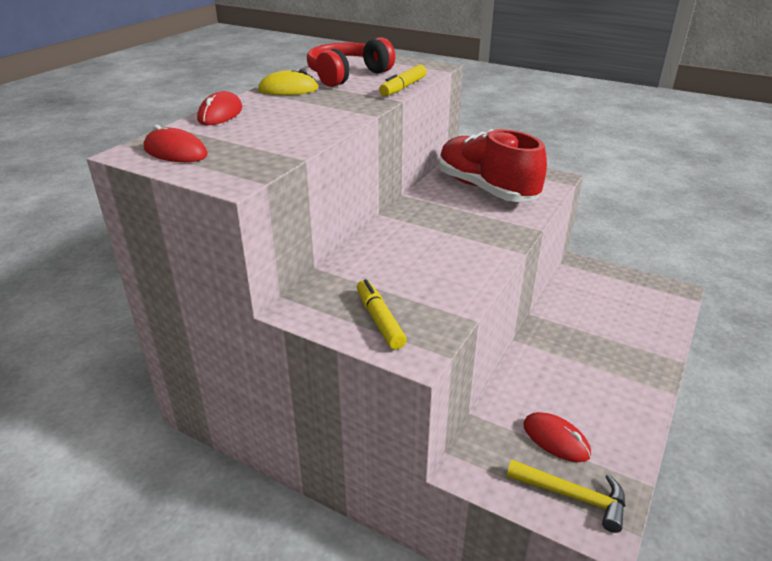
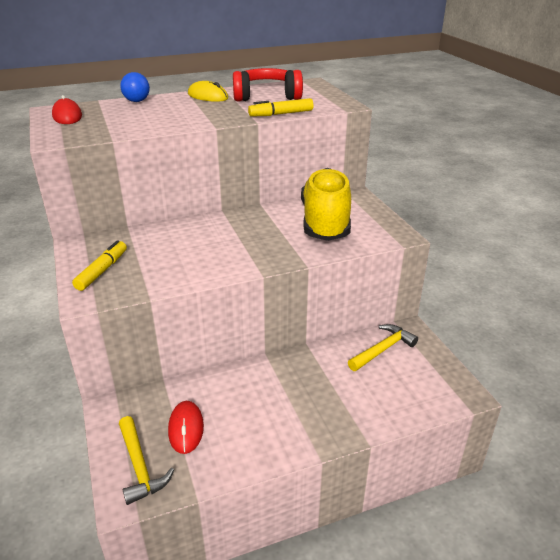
camera: 40 degrees right, 0 degrees up
red mouse [197,91,242,125] -> blue ball [120,72,150,102]
red shoe [439,129,547,202] -> yellow shoe [301,168,351,241]
none -> yellow hammer [348,324,418,371]

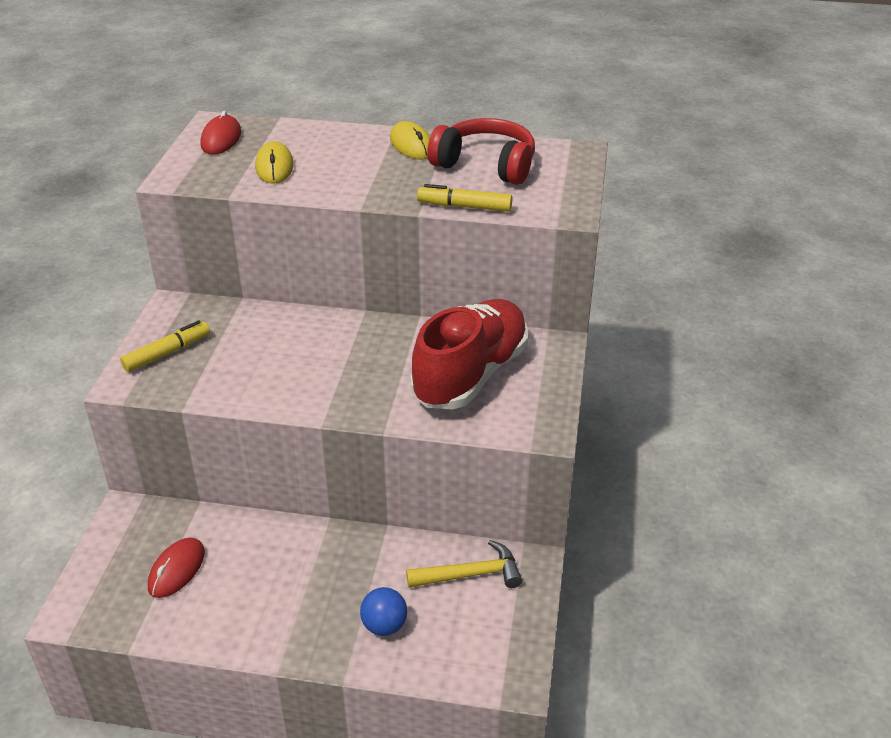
camera: 30 degrees right, 5 degrees up
yellow hammer [119,416,174,505] -> none
blue ball [120,72,150,102] -> blue ball moved to [360,587,407,636]
yellow shoe [301,168,351,241] -> red shoe [411,299,528,409]
none -> yellow mouse [255,141,294,184]

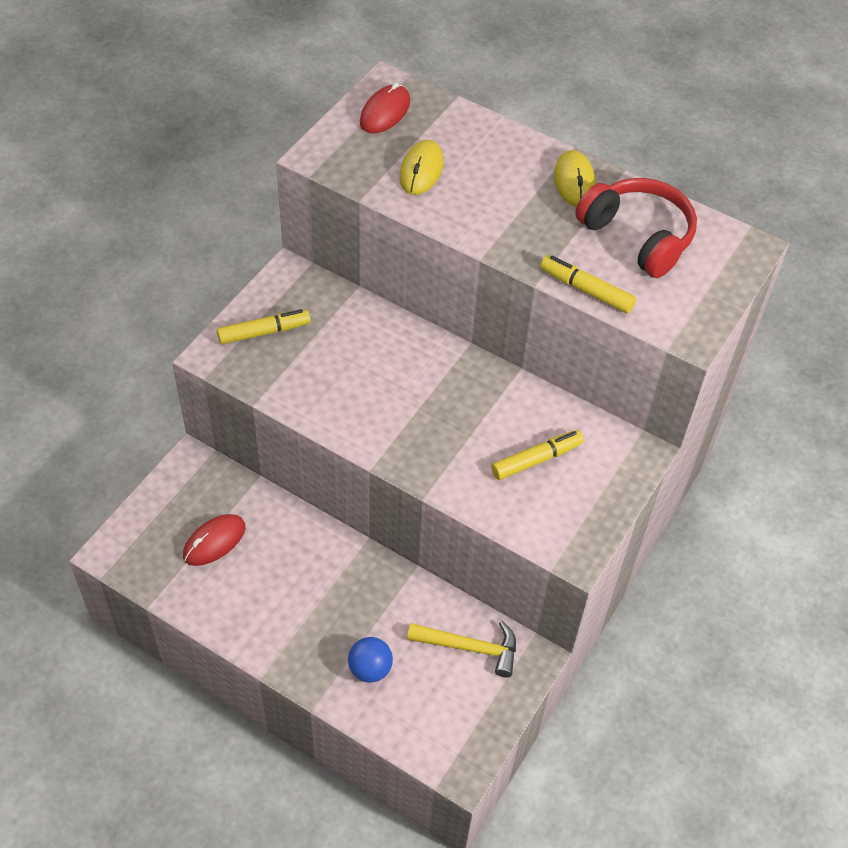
camera: 20 degrees right, 15 degrees up
red shoe [411,299,528,409] -> yellow marker [491,430,584,480]

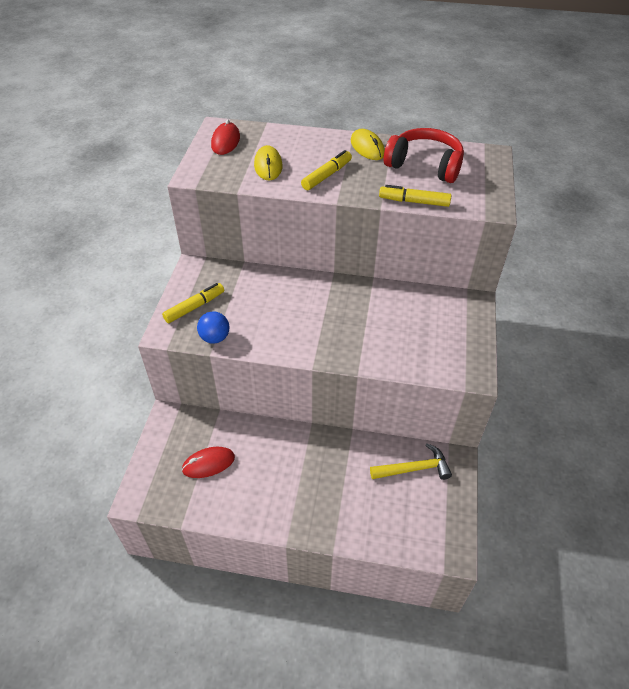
camera: 20 degrees left, 5 degrees down
red mouse [183,514,245,566] -> red mouse turned 45 degrees clockwise [182,447,235,478]
blue ball [348,637,393,683] -> blue ball moved to [197,311,229,344]
yellow marker [491,430,584,480] -> yellow marker moved to [301,150,352,190]

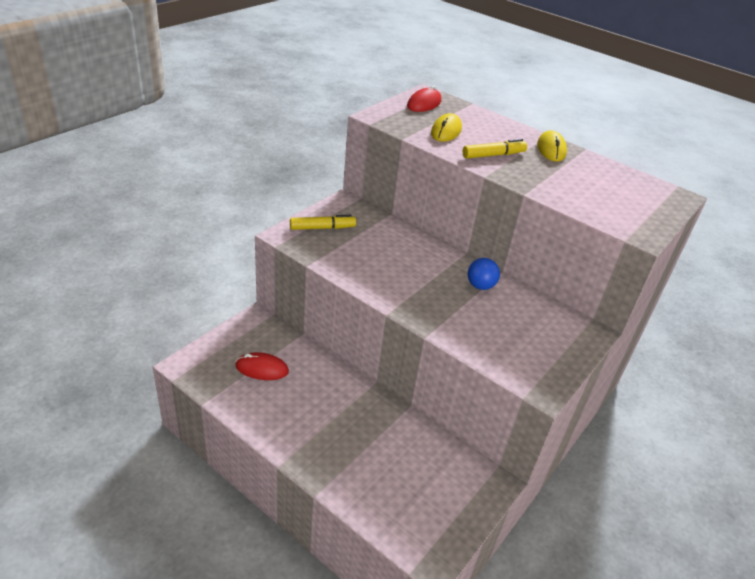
camera: 25 degrees right, 10 degrees down
blue ball [197,311,229,344] -> blue ball moved to [468,258,500,290]
yellow hammer [370,443,452,480] -> none
yellow marker [379,185,451,207] -> none
red headphones [384,128,464,183] -> none

